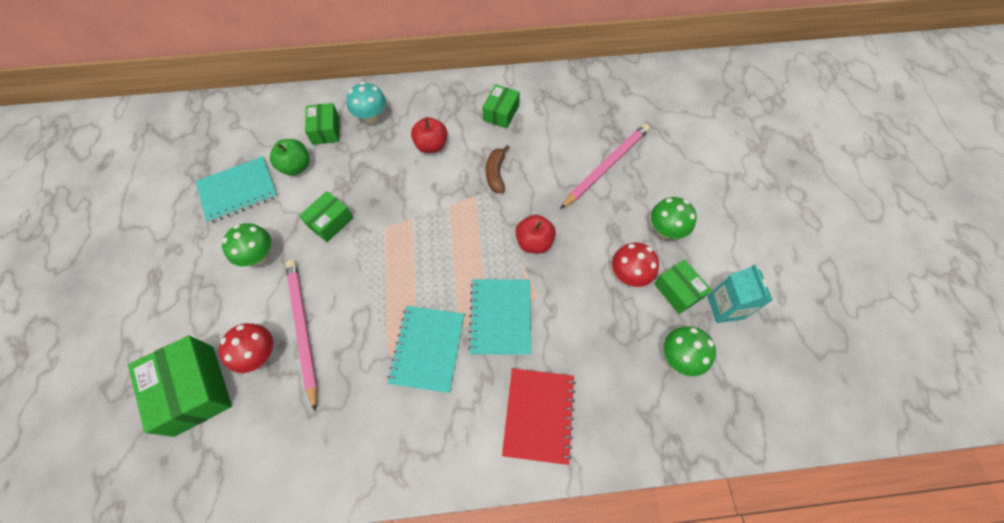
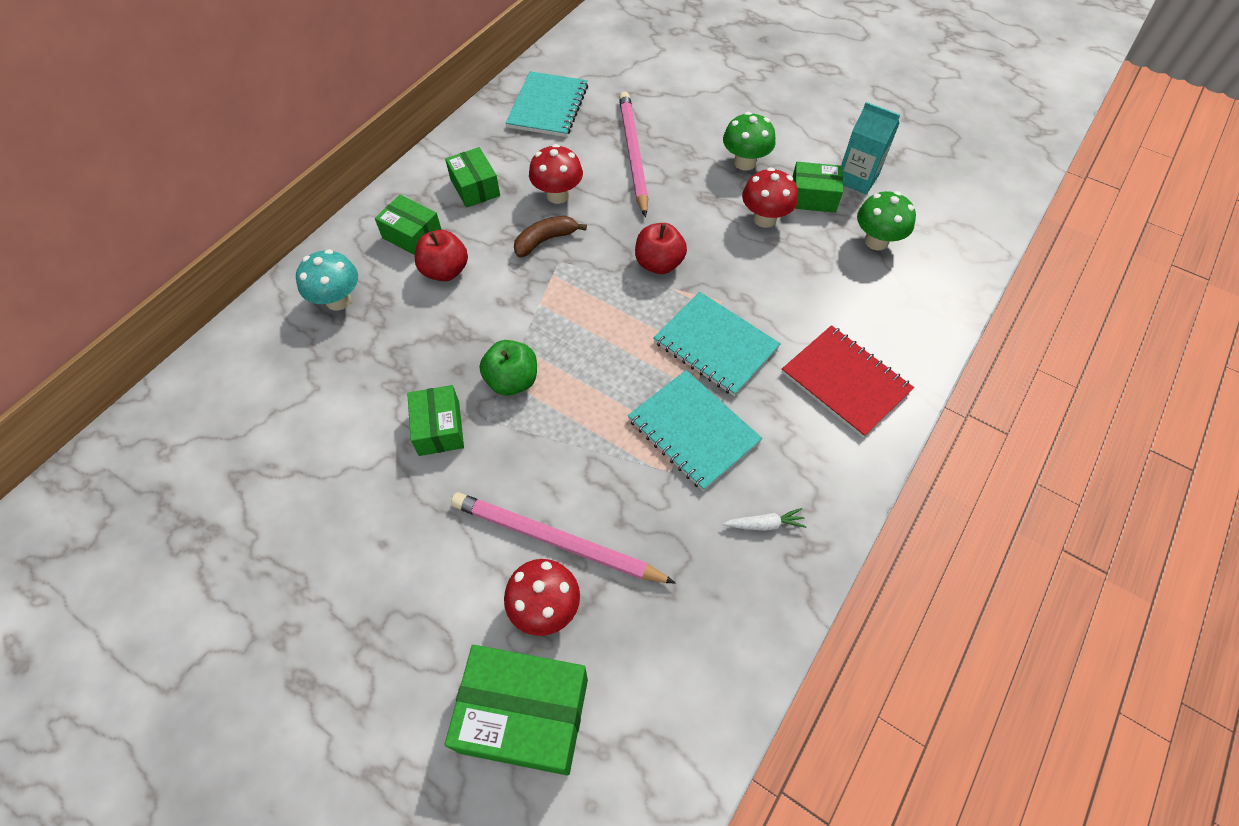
camera: 50 degrees left, 5 degrees down
turquoise notebook [195,156,278,223] -> turquoise notebook moved to [506,71,588,137]
green mushroom [222,223,271,266] -> none
green apple [270,139,310,176] -> green apple moved to [480,340,537,396]
green box [305,103,339,145] -> green box moved to [375,195,442,255]
brown banana [486,145,510,193] -> brown banana turned 105 degrees clockwise [514,216,587,257]
none -> red mushroom [529,144,583,204]
none -> white carrot [723,508,807,531]

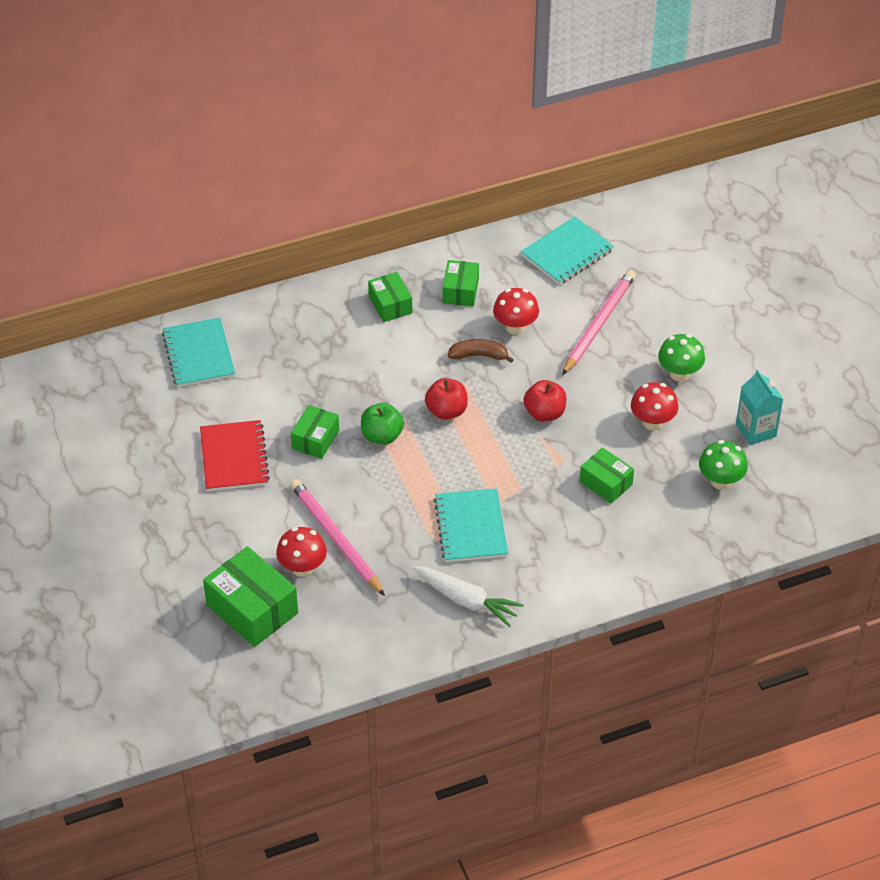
camera: 35 degrees right, 10 degrees down
turquoise mushroom [296,249,358,311] -> none
red apple [415,230,468,281] -> red apple moved to [425,378,468,420]
turquoise notebook [653,292,781,396] -> turquoise notebook moved to [162,318,235,387]
white carrot [723,508,807,531] -> white carrot [413,566,524,627], size x1.98
red notebook [782,325,914,438] -> red notebook moved to [200,420,270,491]
green box [792,162,843,213] -> green box moved to [580,447,634,504]

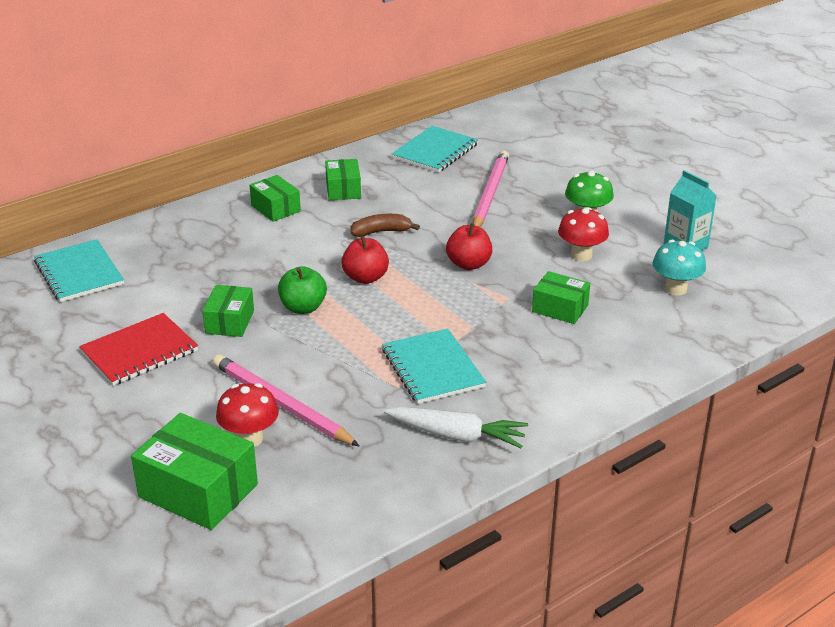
camera: 15 degrees left, 15 degrees down
red notebook [200,420,270,491] -> red notebook turned 75 degrees clockwise [79,313,198,386]
red mushroom [493,288,539,335] -> none
green mushroom [699,440,748,490] -> turquoise mushroom [653,240,706,295]

